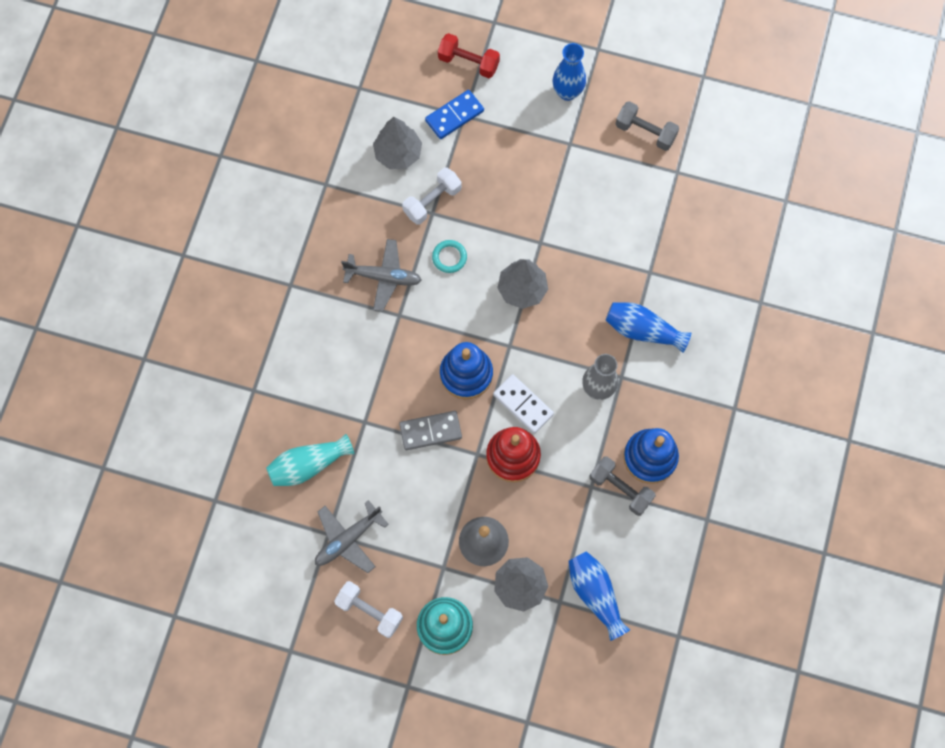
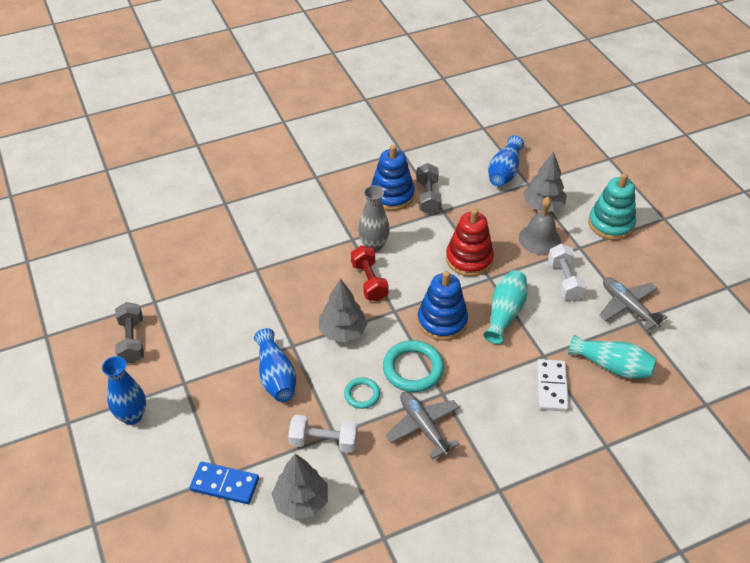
camera: 130 degrees left, 25 degrees down
grey plane [315,500,389,573] -> grey plane turned 135 degrees counterclockwise [600,277,667,331]
white dumbbell [334,581,403,638] -> white dumbbell moved to [548,244,587,301]
grey domino [399,411,462,450] -> turquoise vase [483,270,528,344]
red dumbbell [438,33,500,78] -> red dumbbell moved to [351,246,389,301]
white domino [493,374,554,433] -> white domino moved to [537,359,569,411]
blue vase [606,302,691,353] -> blue vase moved to [254,328,296,402]
none -> turquoise ring [383,340,444,392]

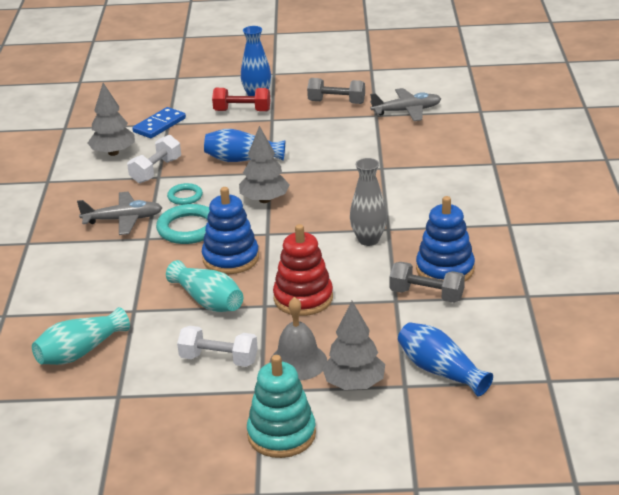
camera: 115 degrees right, 15 degrees down
red dumbbell [351,246,389,301] -> red dumbbell moved to [212,88,270,111]
white domino [537,359,569,411] -> none
grey plane [600,277,667,331] -> grey plane moved to [370,88,441,121]

